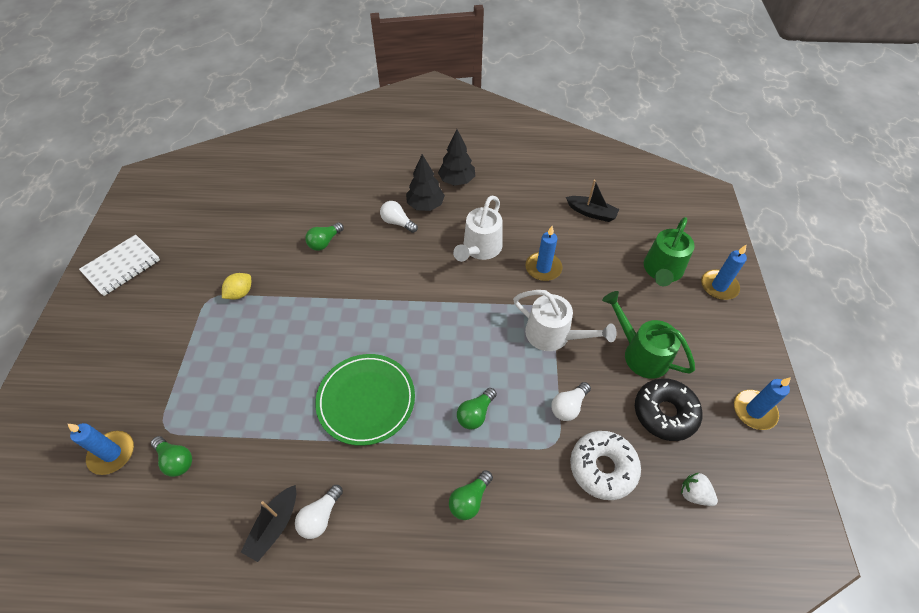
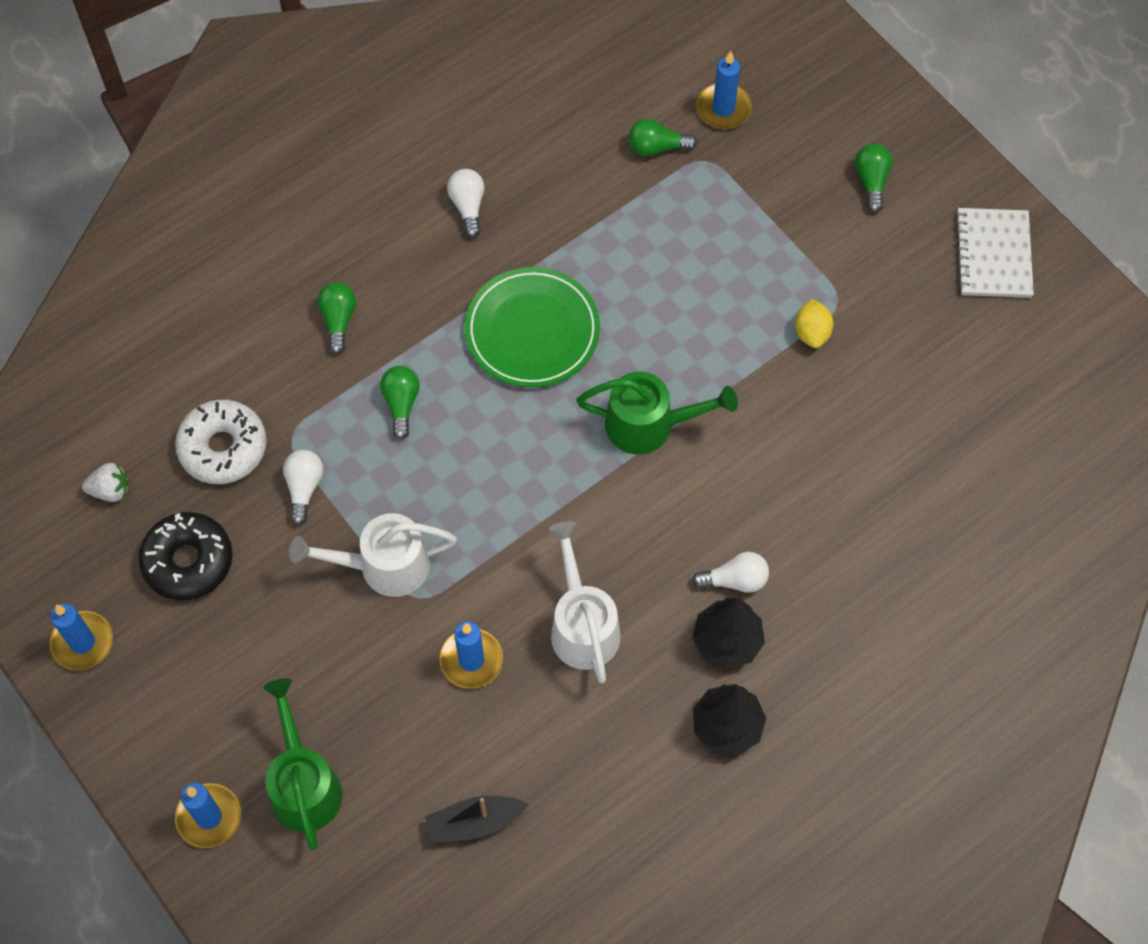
camera: 140 degrees right, 10 degrees up
black boat [241,485,296,562] -> none
green light bulb [305,222,344,251] -> green light bulb moved to [855,143,892,213]
green watering can [602,291,695,379] -> green watering can moved to [576,372,738,454]

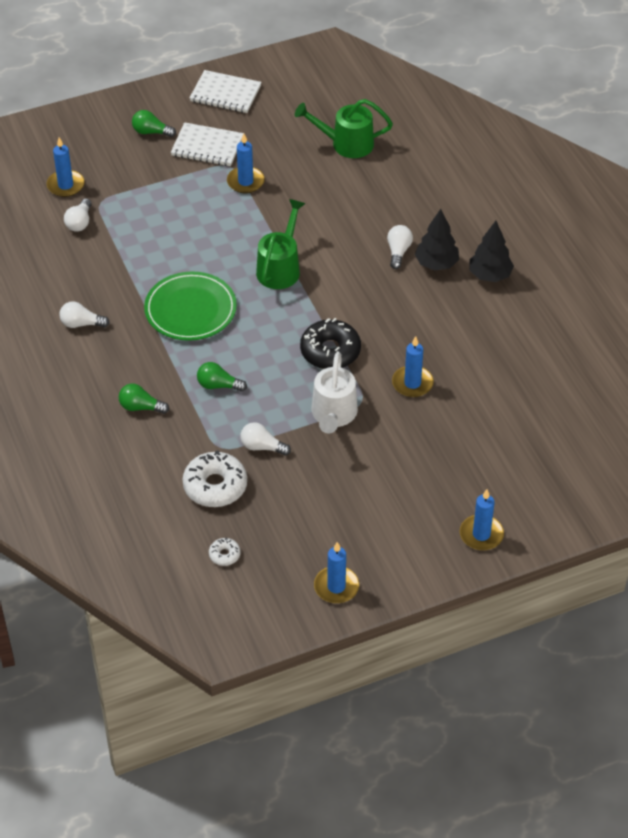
camera: 75 degrees left, 15 degrees down
white strawberry [82,463,129,502] -> white donut [209,537,241,566]
black donut [138,512,232,600] -> black donut moved to [300,318,361,369]
green watering can [264,678,342,850] -> green watering can moved to [295,99,393,158]
black boat [425,796,529,843] -> none
white watering can [549,521,621,684] -> none
green light bulb [628,119,697,156] -> white light bulb [64,198,92,232]
yellow lemon [795,299,834,348] -> blue candle [227,134,265,193]
none -> white notebook [171,122,244,166]

